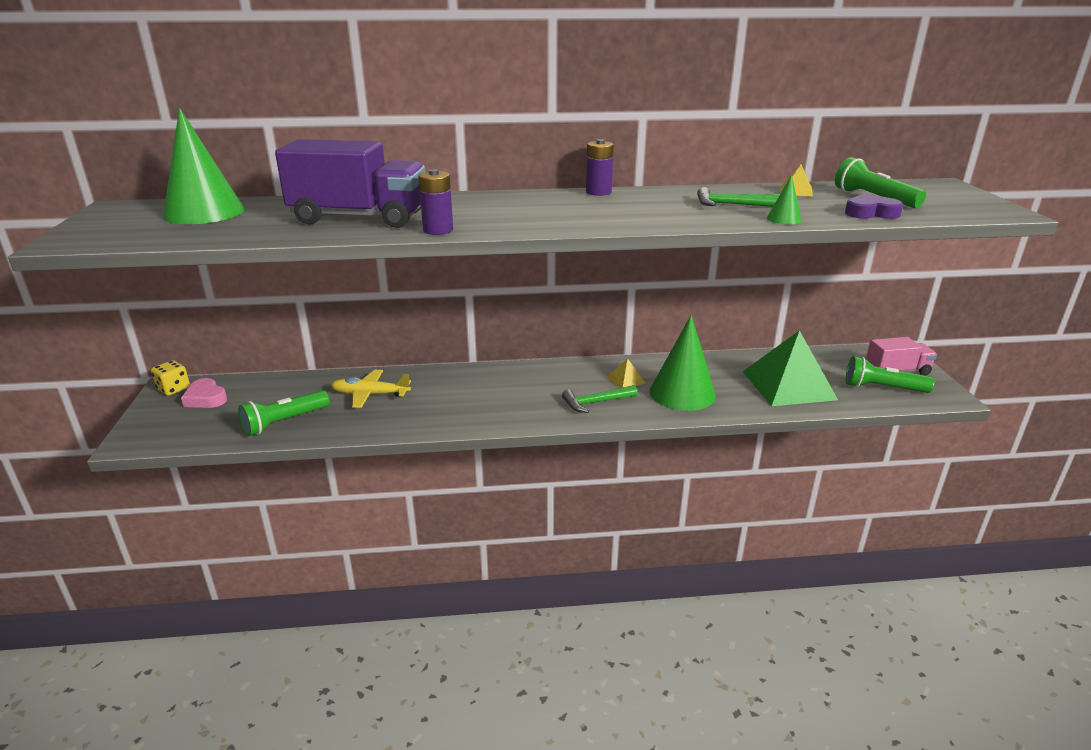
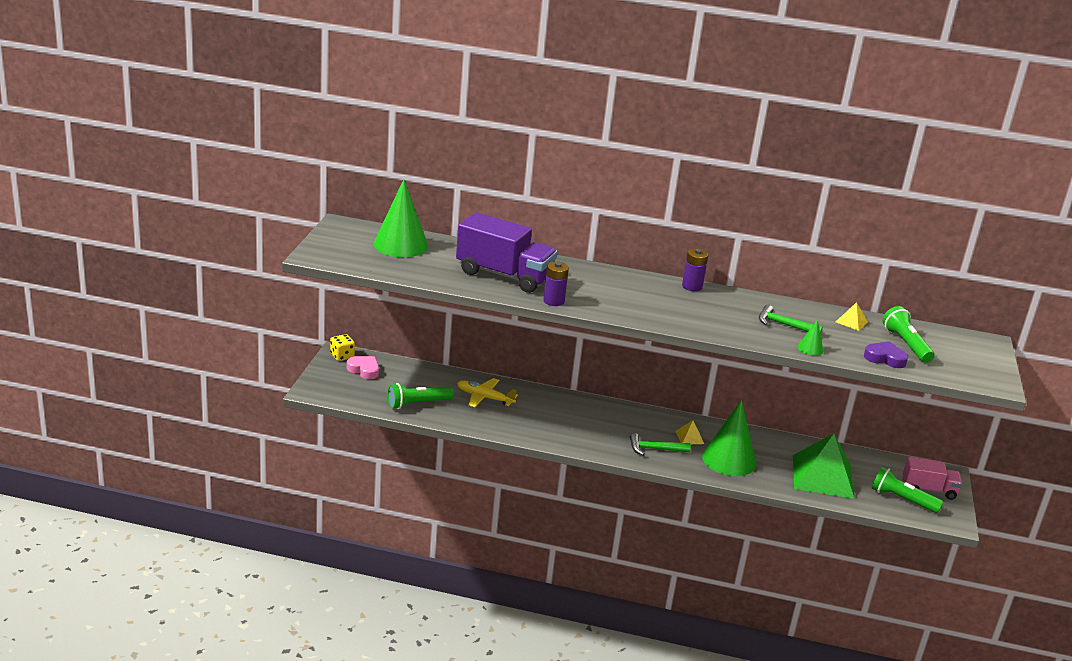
camera: 15 degrees right, 0 degrees up
pink heart [181,378,227,408] -> pink heart turned 150 degrees clockwise [347,356,379,379]

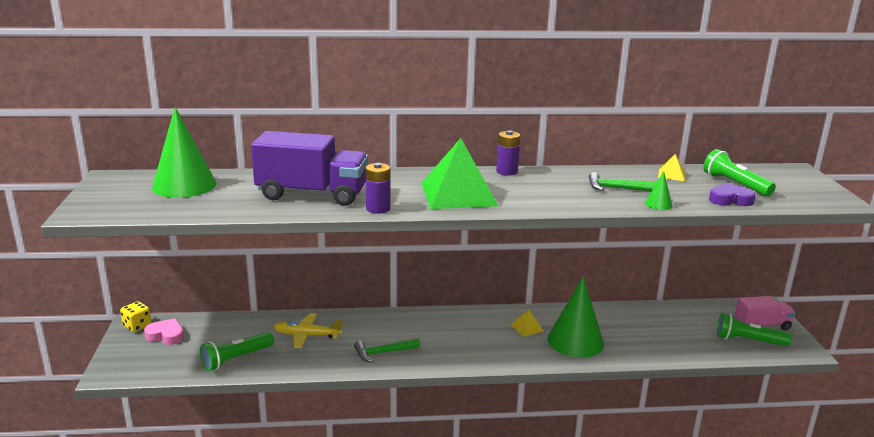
camera: 15 degrees left, 5 degrees down
green hammer [630,433,691,456] -> green hammer moved to [354,338,420,363]
green pyramid [793,434,855,499] -> green pyramid moved to [421,138,498,209]

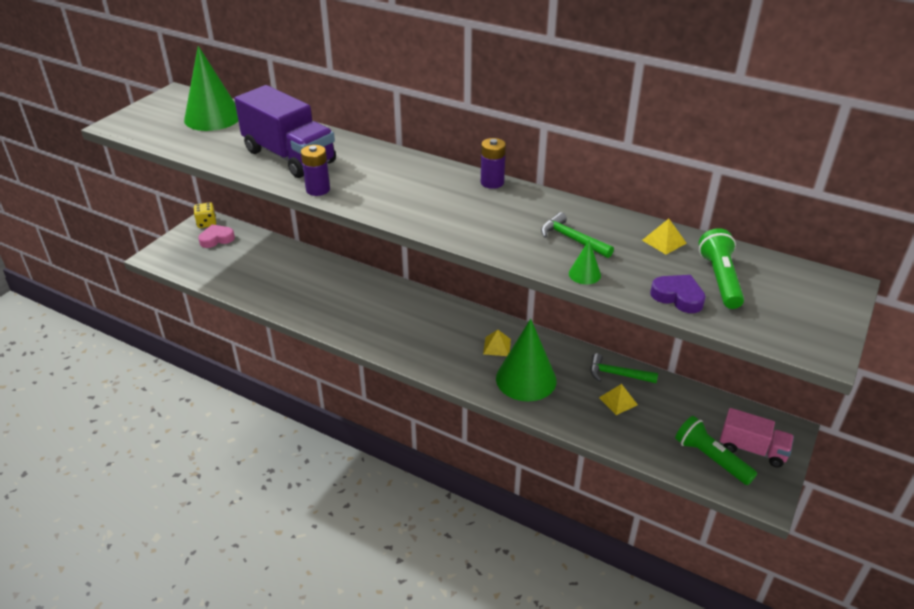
camera: 35 degrees right, 15 degrees up
pink heart [144,318,184,345] -> pink heart turned 75 degrees counterclockwise [198,224,235,248]
green flashlight [200,332,274,371] -> none
yellow plane [274,313,343,348] -> none
green hammer [354,338,420,363] -> green hammer moved to [590,353,658,383]
green pyramid [421,138,498,209] -> none
none -> yellow pyramid [599,384,638,415]

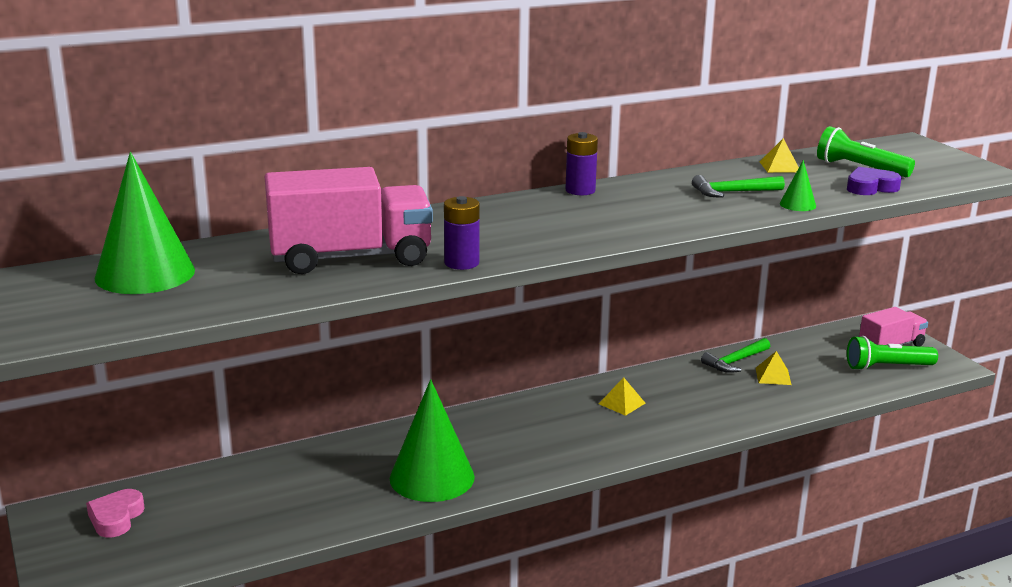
camera: 55 degrees left, 15 degrees down
yellow dice [194,202,216,228] -> none
purple truck [234,85,336,178] -> pink truck [265,167,433,274]
green cone [496,319,556,402] -> green cone moved to [390,379,475,502]

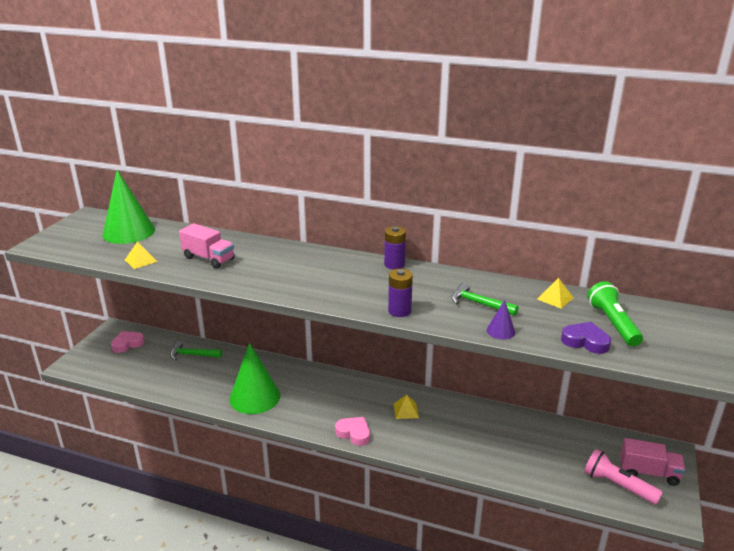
camera: 45 degrees right, 5 degrees up
pink truck [265,167,433,274] -> pink truck [179,223,235,268], size x0.58
purple battery [444,196,480,270] -> purple battery moved to [388,269,413,317]
green hammer [701,338,770,373] -> green hammer moved to [170,341,222,361]
yellow pyramid [756,351,792,385] -> yellow pyramid moved to [125,241,158,269]
green cone [780,160,816,211] -> purple cone [487,300,515,339]
green flashlight [847,336,938,371] -> pink flashlight [584,449,663,505]
none -> pink heart [335,417,370,446]

